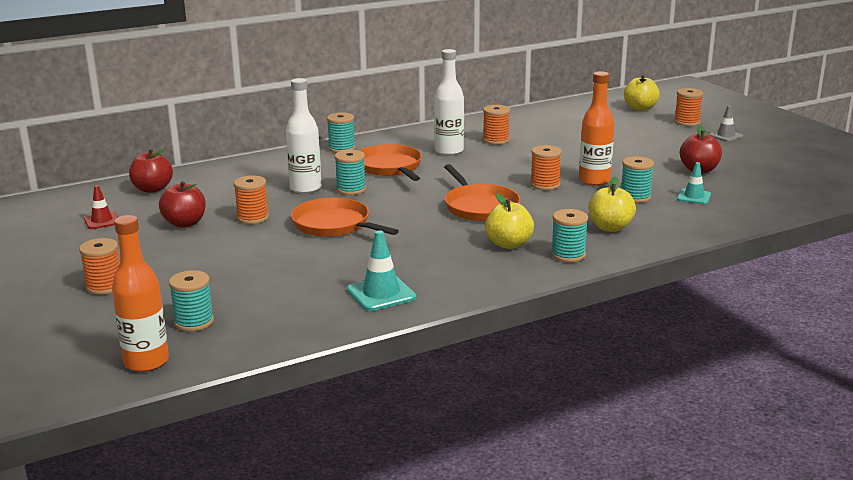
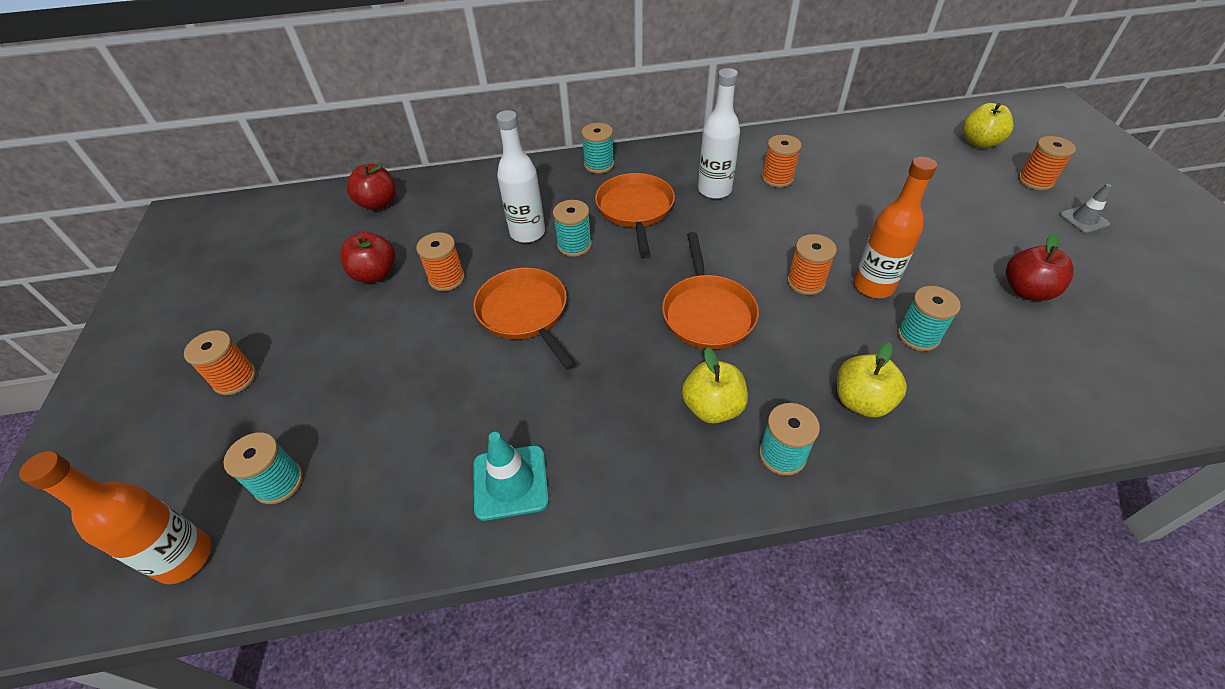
camera: 20 degrees right, 25 degrees up
red traffic cone [84,185,118,229] -> none
turquoise traffic cone [677,162,711,204] -> none

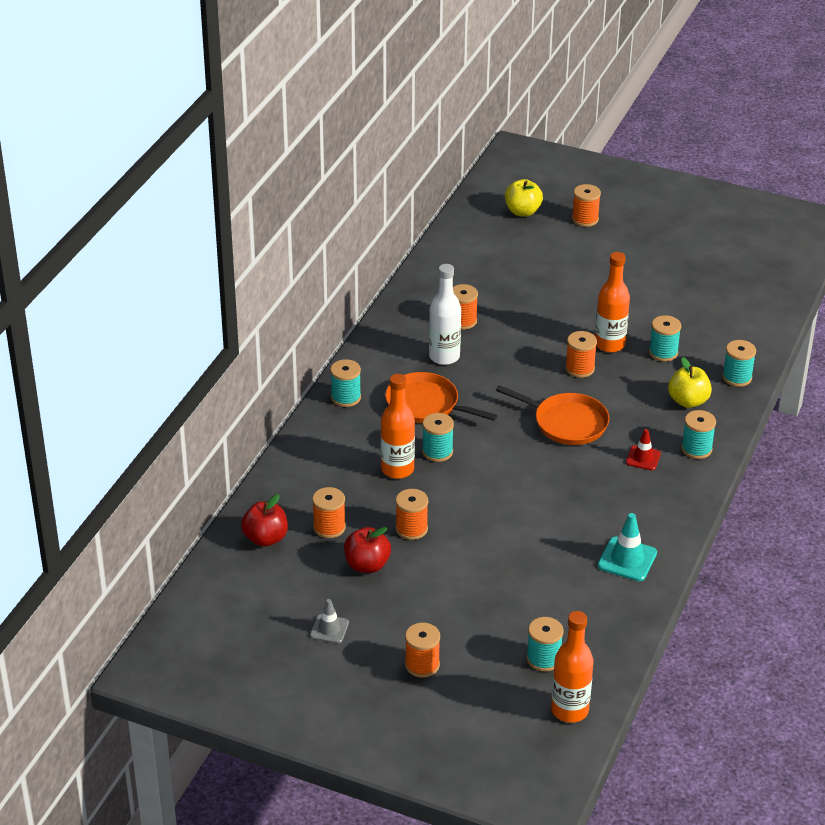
camera: 60 degrees left, 10 degrees down
orange pan [473,268,576,370] -> none
white bottle [496,110,545,243] -> orange bottle [381,374,415,479]
yellow apple [682,347,748,424] -> red traffic cone [626,429,661,470]
red apple [1006,233,1074,301] -> none
grey traffic cone [1059,184,1112,233] -> grey traffic cone moved to [310,599,349,643]
none -> orange spool [312,487,346,538]
none -> turquoise spool [722,340,756,387]

